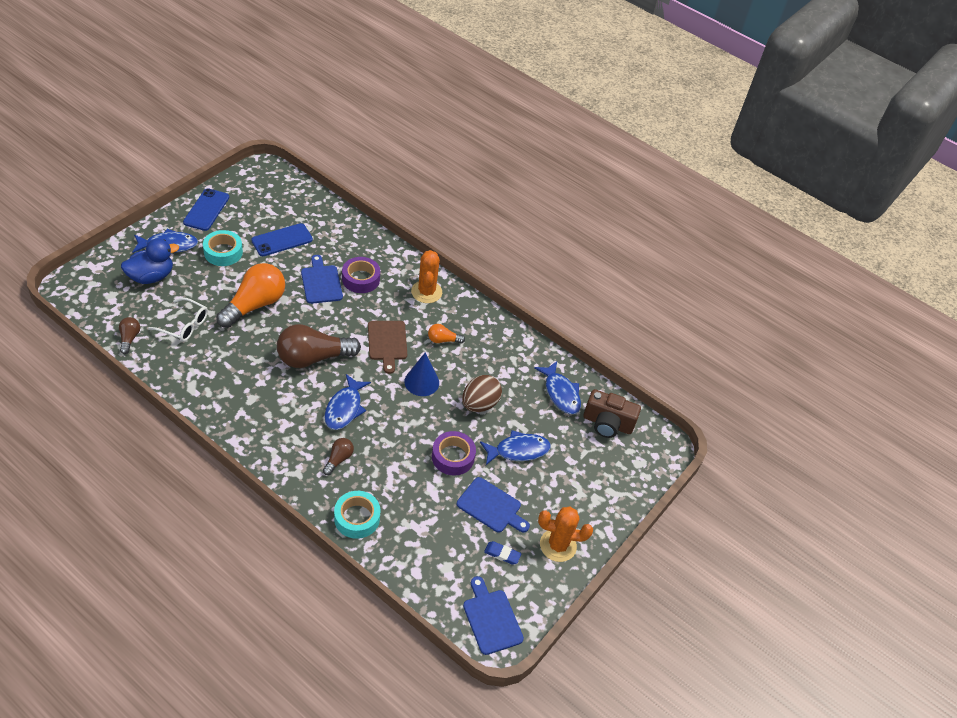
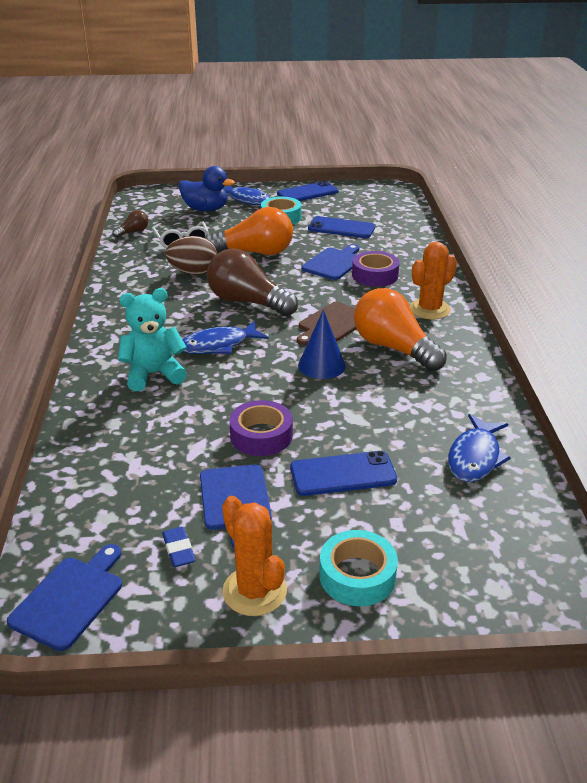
camera: 55 degrees right, 15 degrees down
brown light bulb [323,438,354,475] -> turquoise teddy bear [118,288,187,391]
turquoise tape [334,491,380,539] -> turquoise tape moved to [319,530,398,606]
orange light bulb [428,324,465,343] -> orange light bulb [354,288,447,372], size x2.14
brown egg [462,375,502,412] -> brown egg moved to [165,236,217,275]
blue fish [480,430,551,465] -> blue phone [290,451,397,496]
brown camera [583,389,641,438] -> none

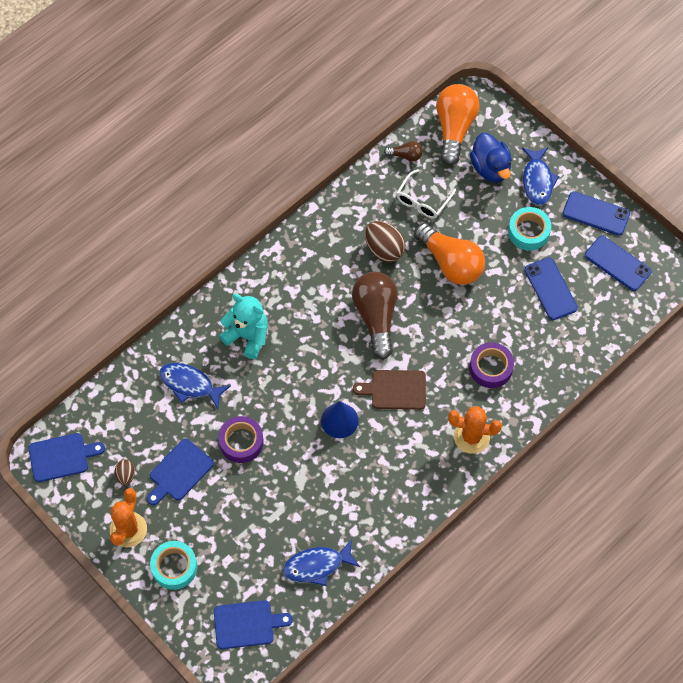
camera: 50 degrees right, 30 degrees up
blue eraser [162,527,195,567] -> brown egg [115,460,135,485]
blue fish [182,321,268,354] -> blue fish moved to [159,363,231,409]
blue phone [290,451,397,496] -> blue phone moved to [585,236,652,291]
blue cutting board [302,244,359,280] -> blue cutting board moved to [214,600,293,649]
orange light bulb [354,288,447,372] -> orange light bulb moved to [436,84,480,166]

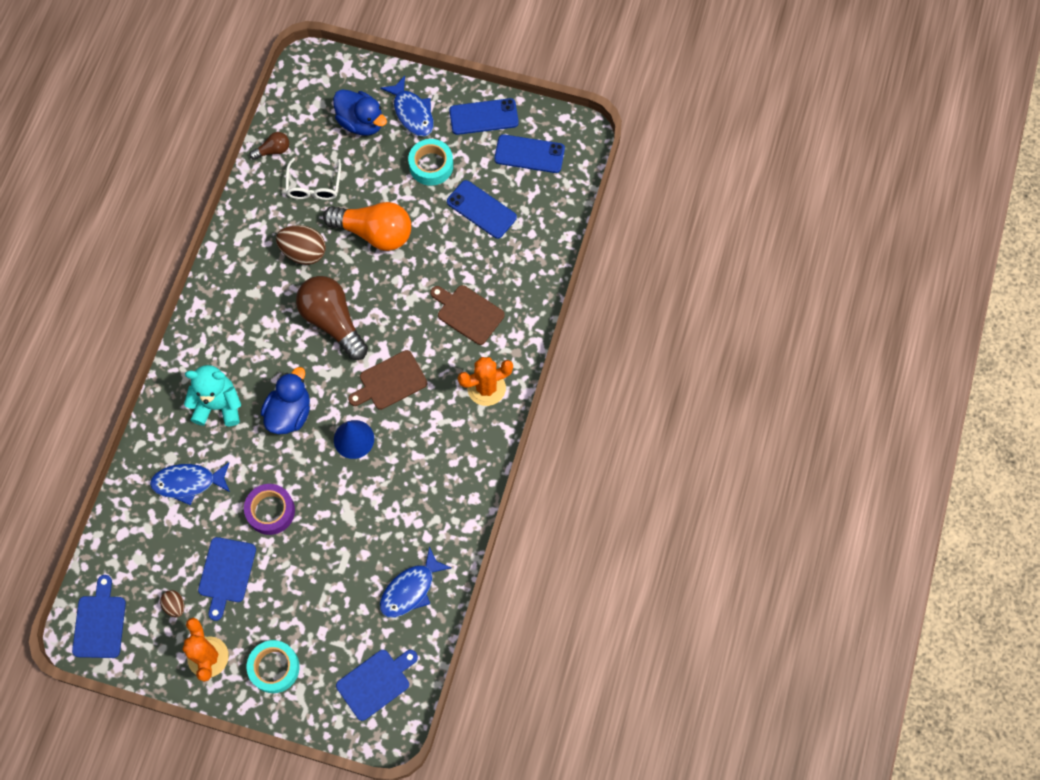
camera: 30 degrees left, 5 degrees up
blue cutting board [28,433,105,482] -> blue cutting board turned 45 degrees counterclockwise [72,575,126,658]
orange light bulb [436,84,480,166] -> none
purple tape [470,343,514,388] -> brown cutting board [431,285,505,345]
none -> blue duck [261,367,310,434]

